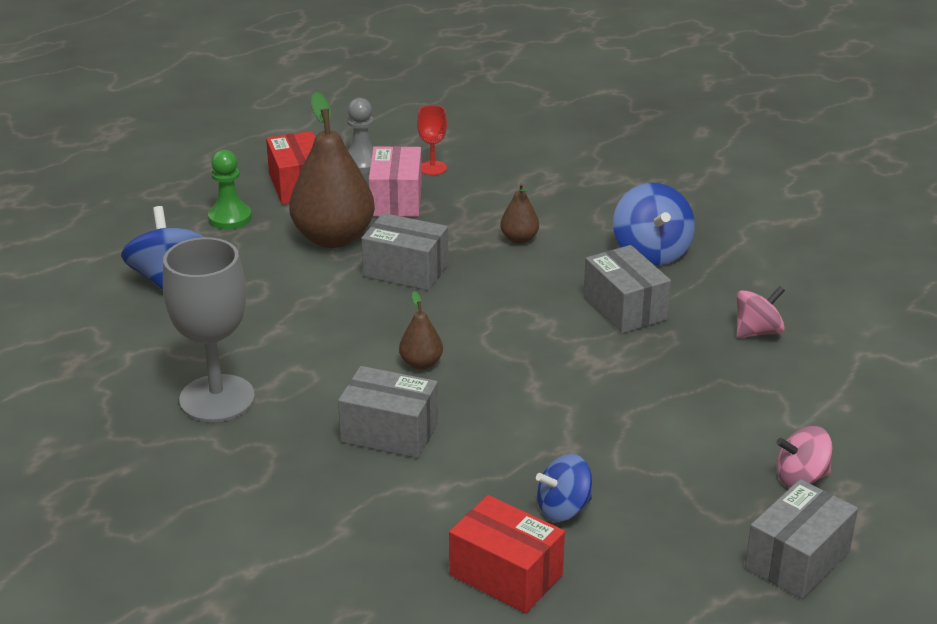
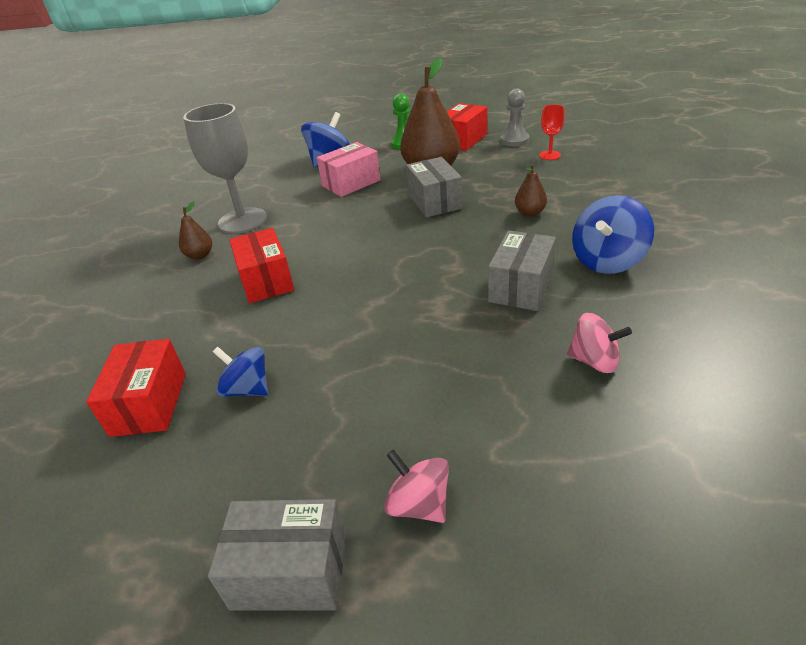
camera: 55 degrees right, 5 degrees up
grey box [338,366,438,458] -> red box [229,228,294,303]
pink box [369,146,422,217] -> pink box moved to [317,142,381,197]
brown pear [399,291,443,370] -> brown pear moved to [179,201,212,260]

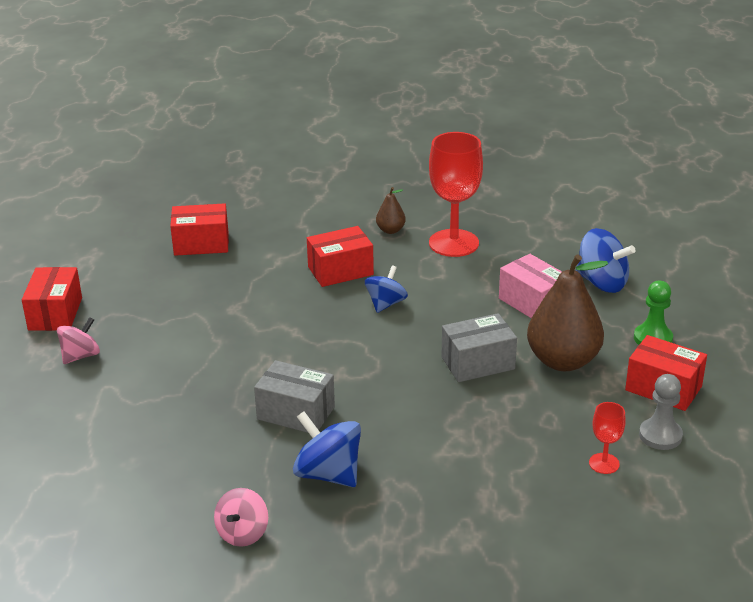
camera: 85 degrees right, 5 degrees down
grey goblet [183,103,267,234] -> red goblet [429,132,483,257]
grey box [208,499,346,611] -> red box [22,267,82,331]
blue spinning top [213,347,268,397] -> blue spinning top moved to [365,265,408,313]
brown pear [515,164,547,216] -> none
pink spinning top [567,313,632,373] -> pink spinning top moved to [214,488,268,547]

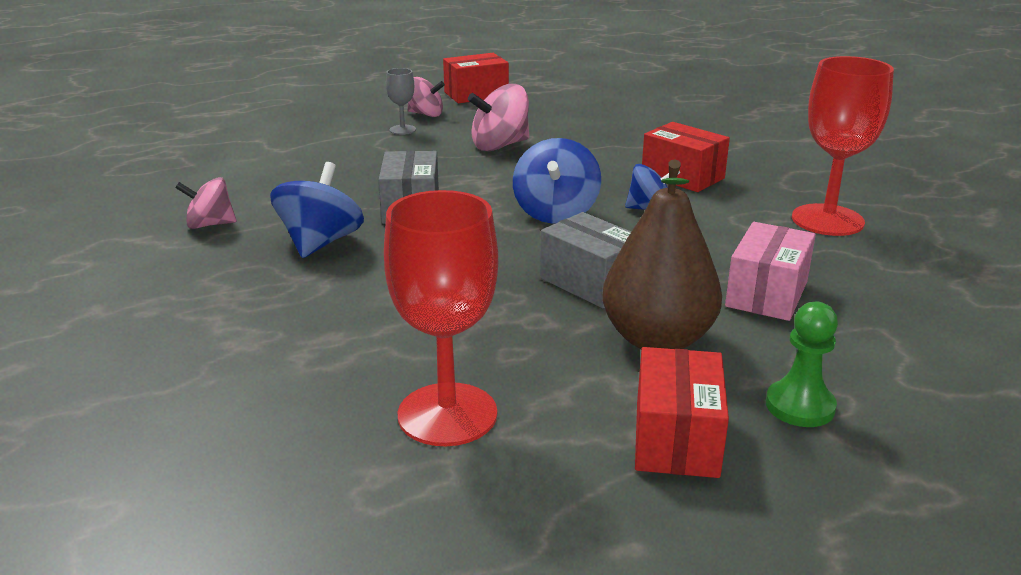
camera: 65 degrees right, 5 degrees down
red box [170,203,229,256] -> none
brown pear [376,187,406,234] -> none
blue spinning top [576,228,636,293] -> blue spinning top moved to [513,138,601,224]
red goblet [589,402,626,474] -> red goblet [384,190,498,446], size x2.11
grey pawn [639,374,683,450] -> none
none -> grey goblet [386,68,416,135]
none -> pink spinning top [468,84,530,151]

